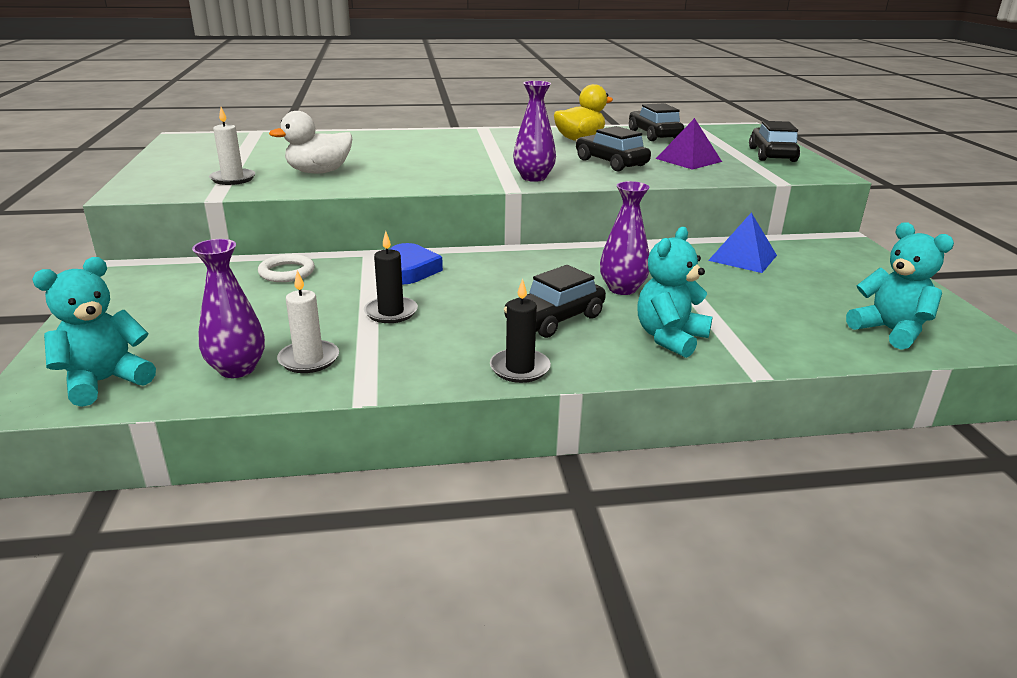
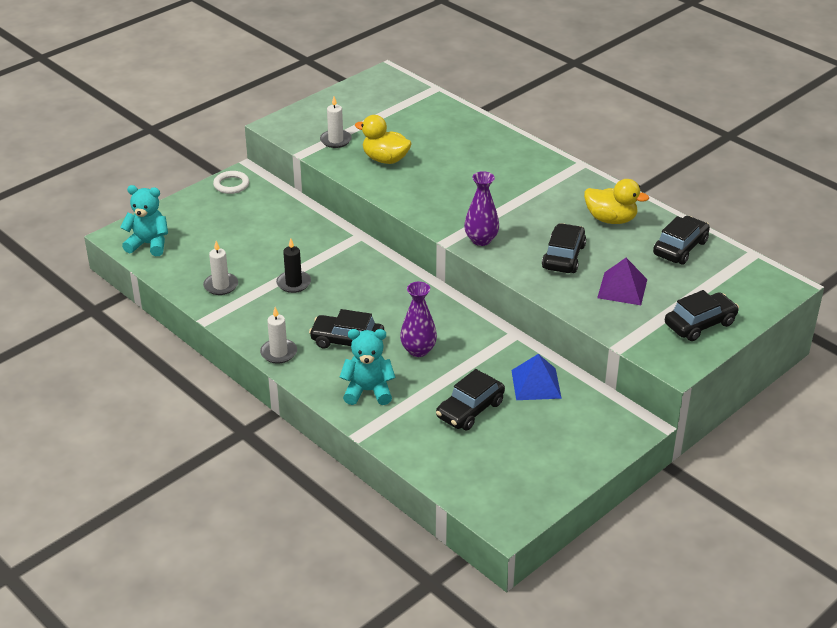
camera: 55 degrees right, 10 degrees up
purple vase [192,239,265,378] -> none
white ring [258,254,315,282] -> white ring moved to [213,171,250,194]
white duck [269,111,352,174] -> yellow duck [355,115,412,164]
blue heart [390,243,443,285] -> none
black candle [490,279,551,383] -> white candle [260,307,297,364]
turquoise teddy bear [846,222,954,350] -> none
none -> black car [436,369,505,430]

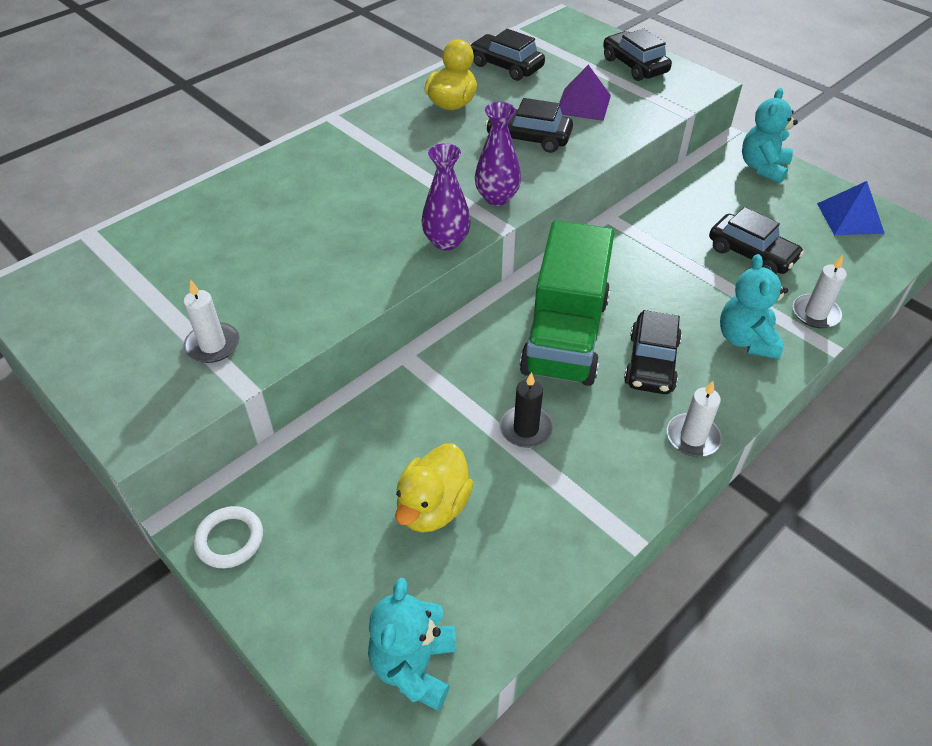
camera: 90 degrees left, 10 degrees up
white candle [203,241,238,295] -> white candle moved to [793,255,847,328]
yellow duck [355,115,412,164] -> yellow duck moved to [395,444,473,533]
purple vase [400,282,437,357] -> purple vase moved to [422,143,471,250]
blue pyramid [511,354,562,400] -> blue pyramid moved to [817,181,885,235]
none -> green truck [520,220,614,386]
none -> turquoise teddy bear [742,88,798,183]

